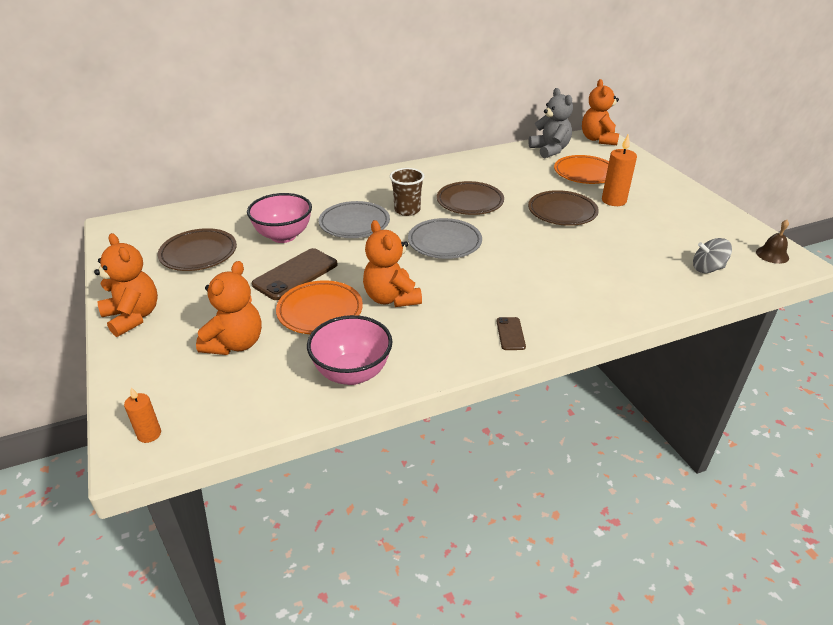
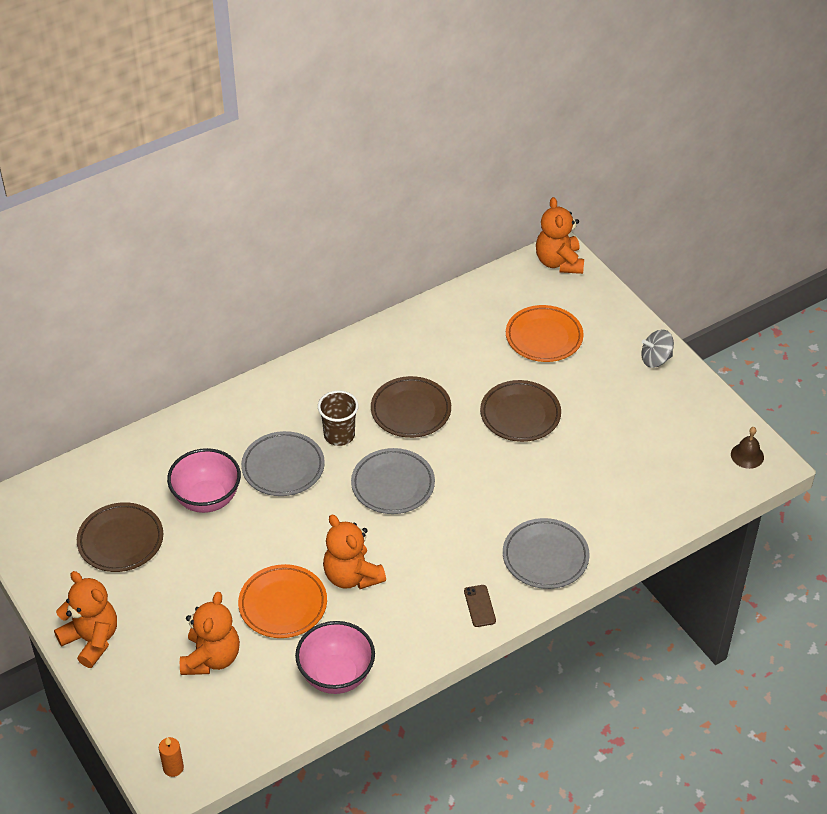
camera: 10 degrees left, 10 degrees up
brown phone [252,248,338,300] -> none
grey teddy bear [528,88,573,158] -> none
orange candle [602,133,637,206] -> none
grey spinning top [693,238,732,273] -> grey spinning top moved to [641,329,674,368]
none -> grey plate [503,518,590,589]

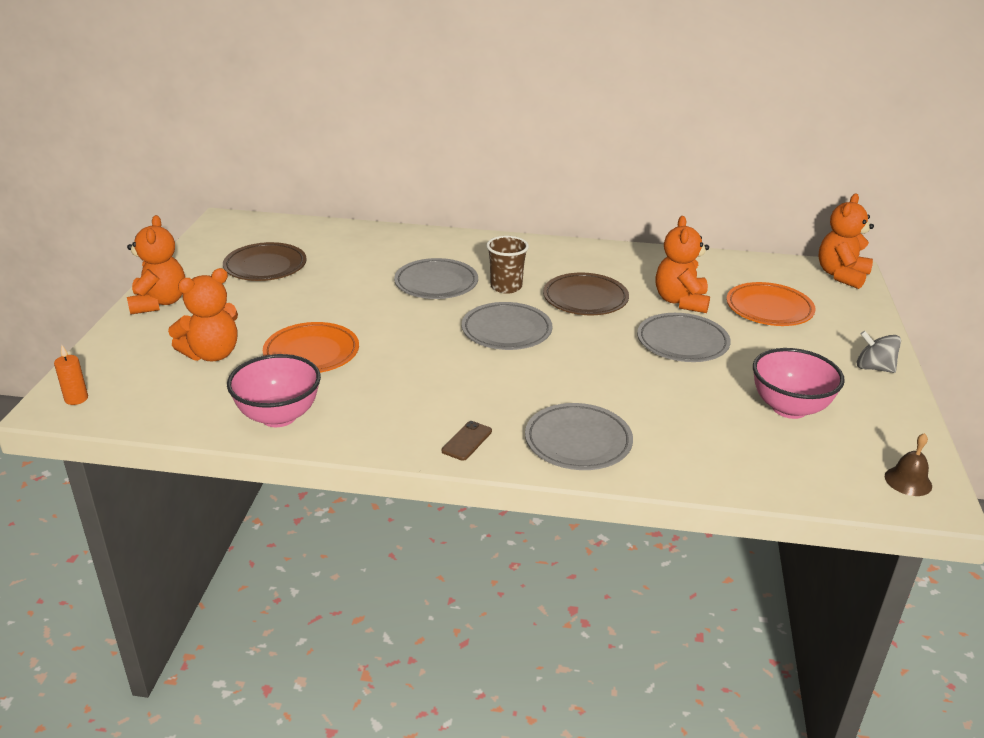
camera: 40 degrees right, 15 degrees down
pink bowl [167,448,241,513] -> pink bowl moved to [753,348,845,419]
orange teddy bear [323,515,386,589] -> orange teddy bear moved to [656,216,710,313]
brown plate [480,380,561,442] -> grey plate [637,313,731,362]

